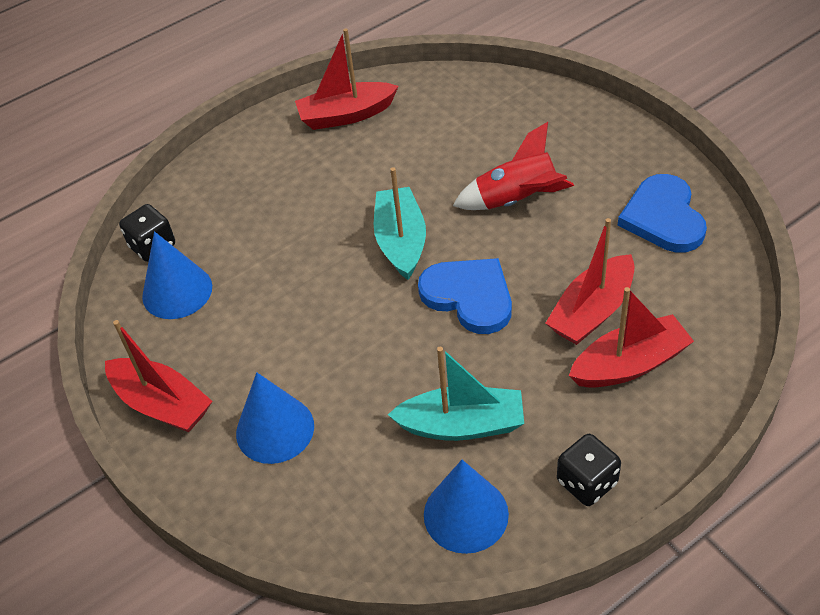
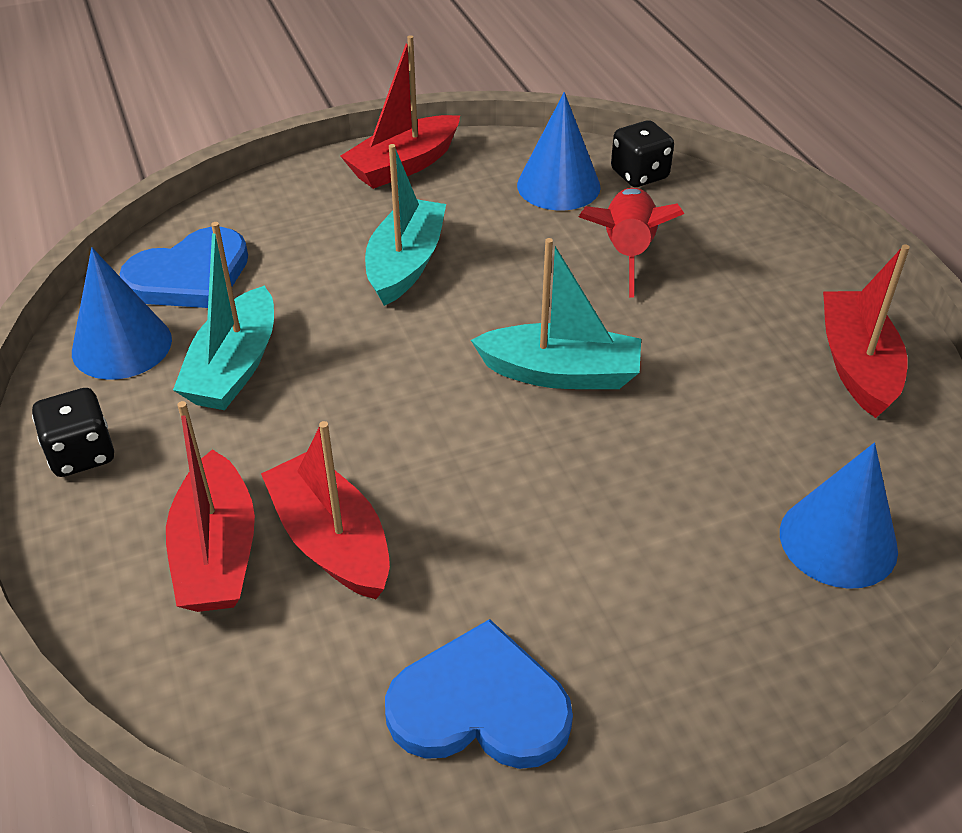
camera: 100 degrees right, 5 degrees down
blue cone [236,372,314,464] -> blue cone moved to [780,443,898,589]
blue heart [418,258,512,334] -> blue heart moved to [119,227,248,308]
red rocket [453,122,574,210] -> red rocket moved to [579,188,684,297]
none -> turquoise boat [365,144,446,306]

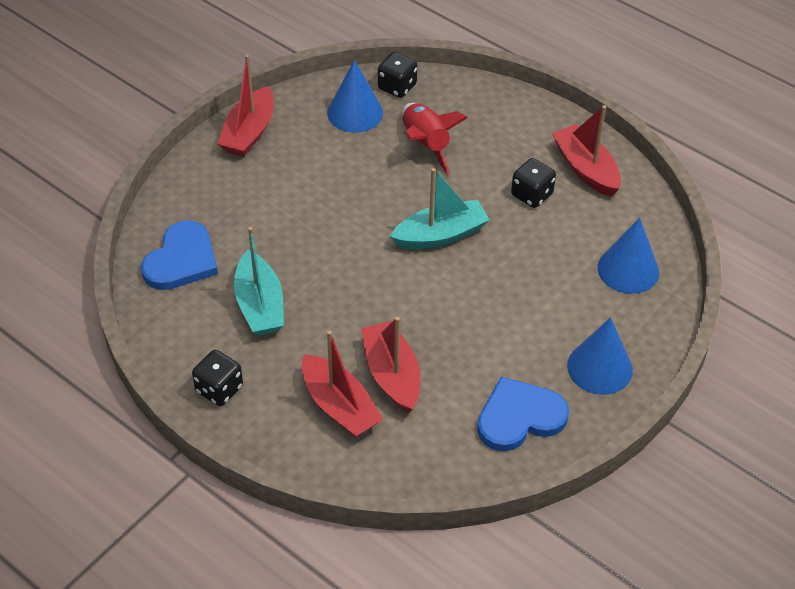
camera: 30 degrees left, 5 degrees up
blue cone [72,247,172,380] -> blue cone moved to [567,317,633,395]
red boat [261,421,390,599] -> red boat turned 45 degrees clockwise [361,317,421,413]
turquoise boat [365,144,446,306] -> none
none -> black dice [511,158,556,208]

